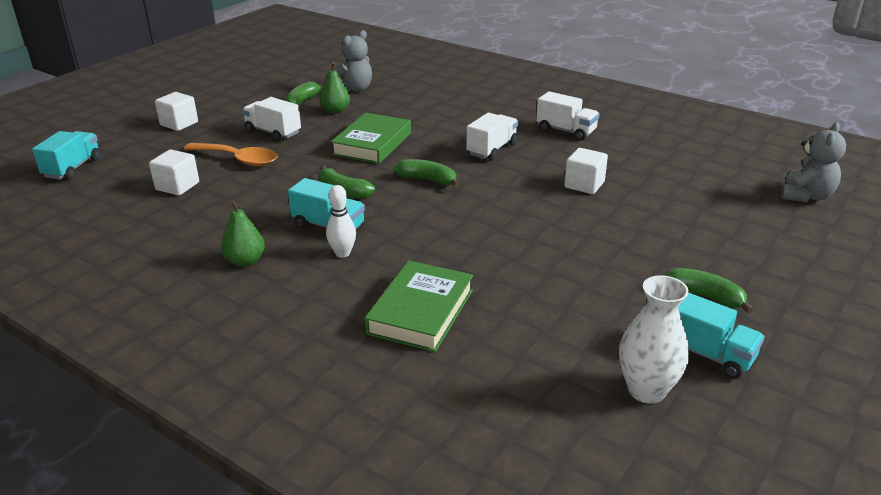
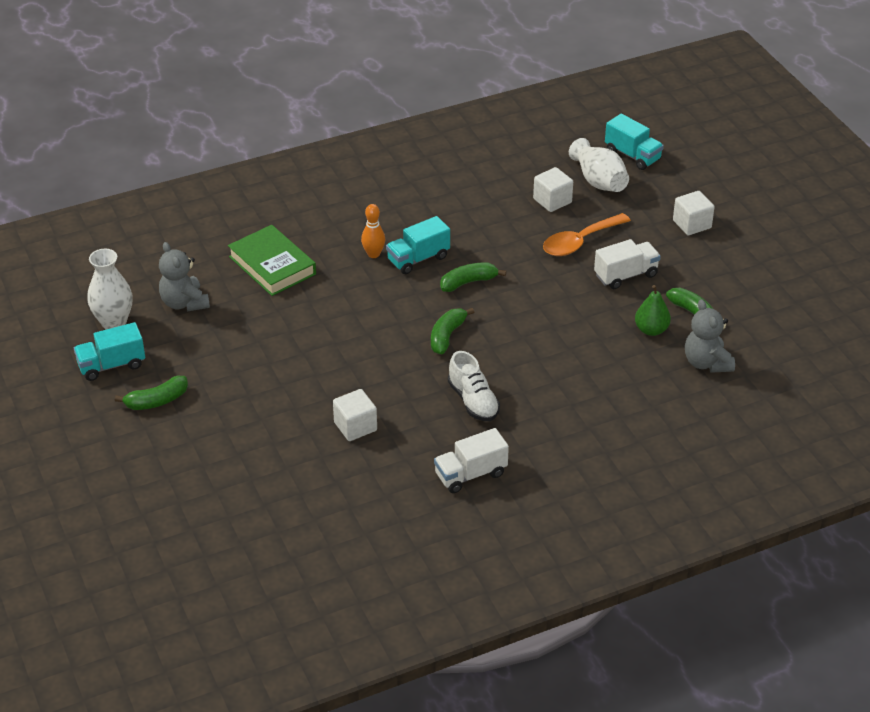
camera: 120 degrees right, 10 degrees up
green pear [221,200,265,267] -> none
white bowling pin [326,185,356,257] -> orange bowling pin [361,204,385,258]
green book [331,113,411,164] -> none
green banana [393,159,460,187] -> green banana turned 150 degrees clockwise [431,308,474,354]
white truck [466,113,518,161] -> white shoe [448,351,500,421]
grey teddy bear [781,122,846,202] -> grey teddy bear moved to [159,242,210,311]
none -> white vase [569,138,629,192]

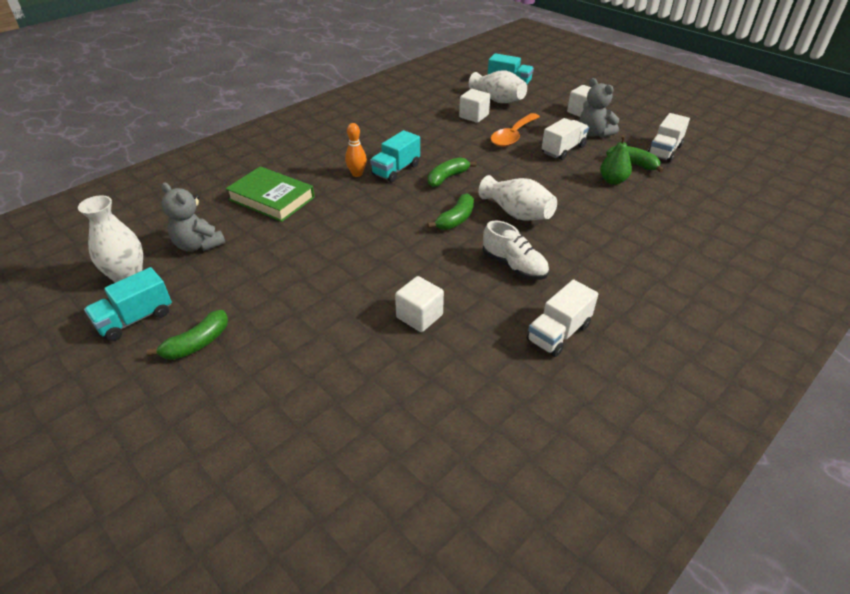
camera: 20 degrees left, 0 degrees up
green banana [431,308,474,354] -> green banana turned 150 degrees counterclockwise [427,193,474,230]
grey teddy bear [685,299,735,373] -> grey teddy bear moved to [580,78,619,138]
none -> white vase [479,175,557,221]
none -> white truck [648,113,690,163]

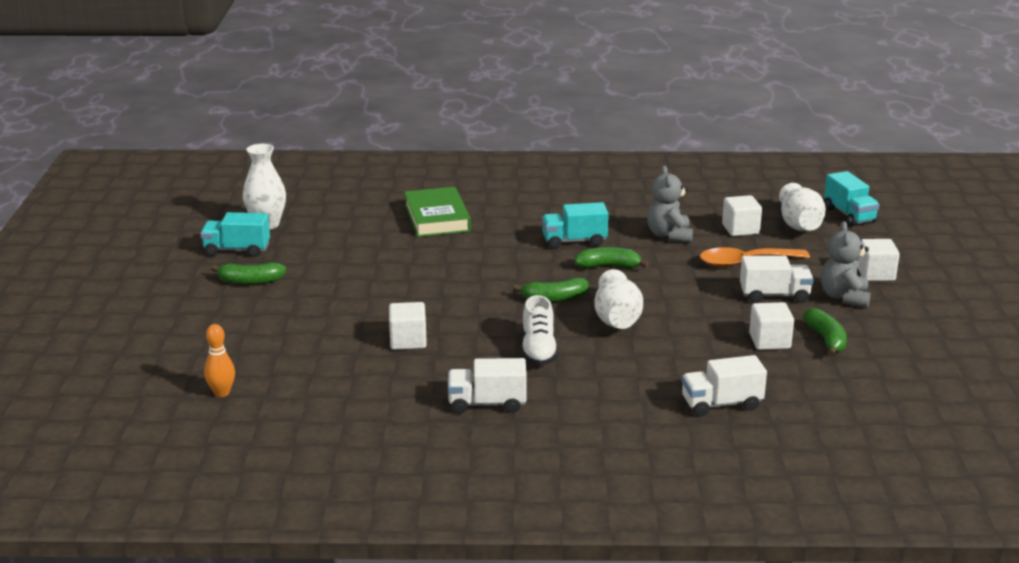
camera: 45 degrees right, 15 degrees down
grey teddy bear [161,182,225,252] -> grey teddy bear moved to [647,165,693,243]
orange bowling pin [345,123,367,177] -> orange bowling pin moved to [204,324,235,397]
green pear [600,135,632,185] -> white cube [749,302,794,350]
white truck [648,113,690,163] -> white truck moved to [682,355,767,417]

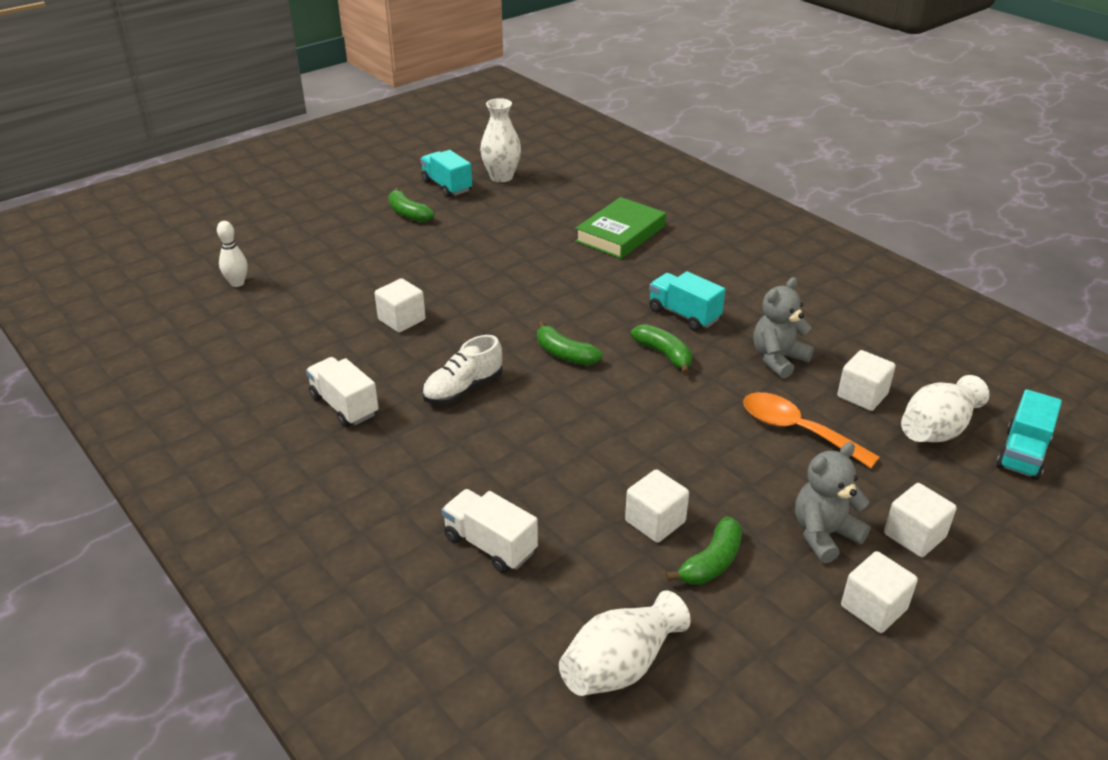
camera: 50 degrees right, 10 degrees up
orange bowling pin [204,324,235,397] -> white bowling pin [217,221,247,287]
white vase [594,269,643,329] -> white vase moved to [559,590,691,696]
white truck [740,256,814,303] -> none
none -> white cube [841,551,918,633]

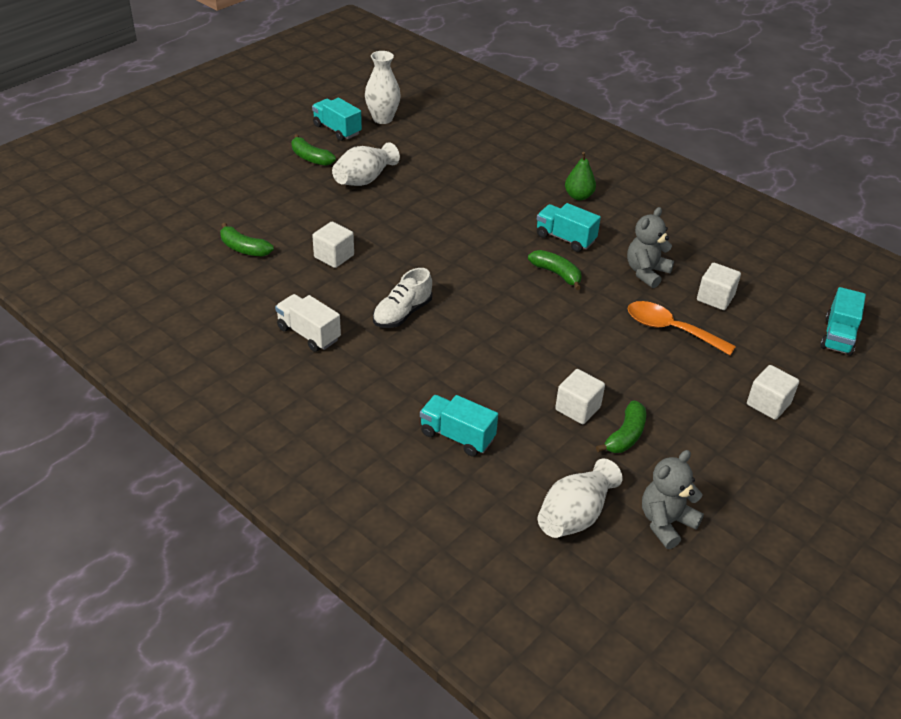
camera: 10 degrees left, 5 degrees up
white bowling pin [217,221,247,287] -> none
white truck [442,489,538,573] -> turquoise truck [420,395,498,457]
green banana [537,321,603,365] -> green banana moved to [220,223,274,257]
green book [575,197,666,259] -> none
grey teddy bear [795,442,871,563] -> grey teddy bear moved to [642,450,704,549]
white cube [841,551,918,633] -> none
white vase [901,375,990,442] -> white vase moved to [332,142,400,186]
none -> green pear [565,152,596,200]

